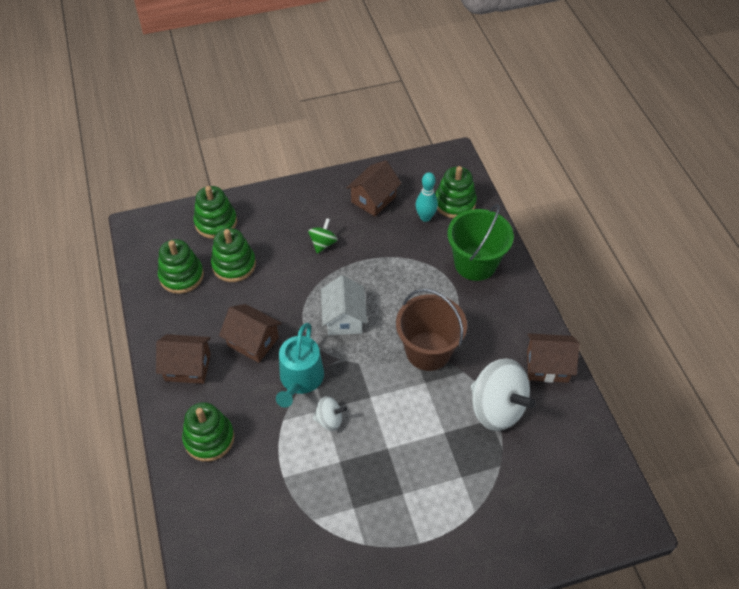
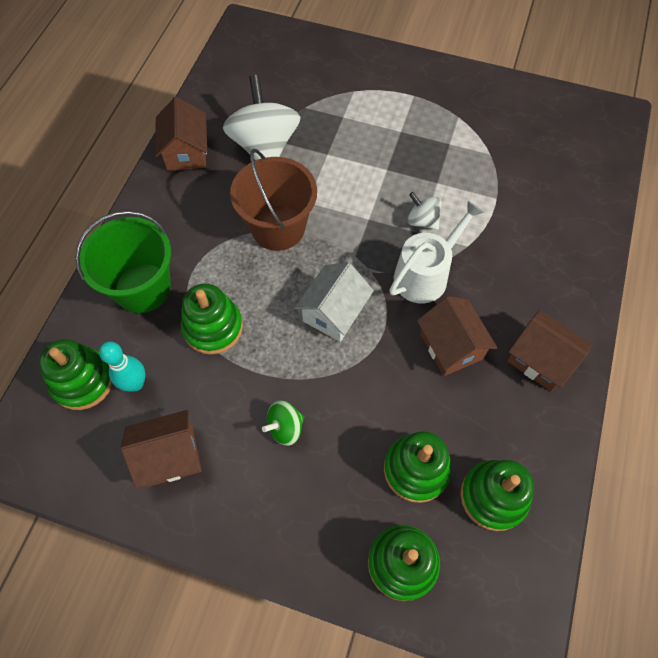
camera: 145 degrees left, 10 degrees up
green stacking toy [182,402,234,462] -> green stacking toy moved to [181,283,243,355]
turquoise watering can [276,323,324,408] -> white watering can [389,201,484,303]
brown house [527,333,580,383] -> brown house turned 45 degrees clockwise [155,97,207,171]

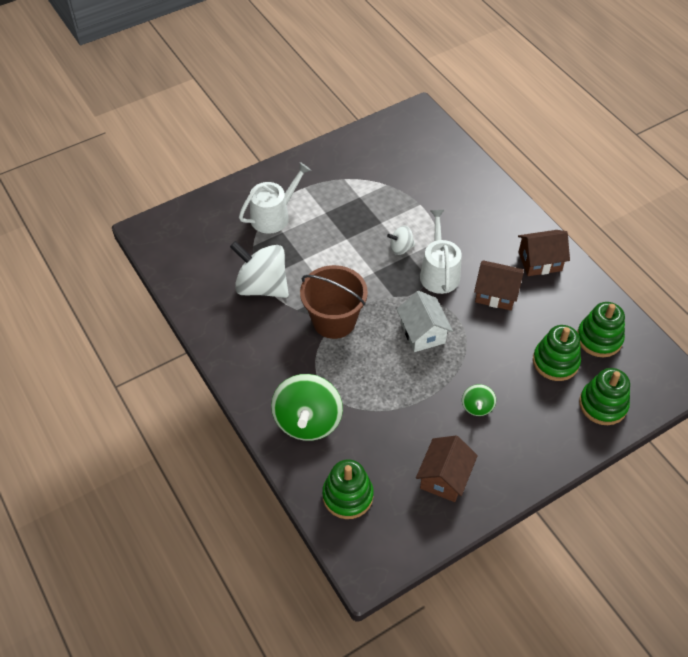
camera: 50 degrees left, 10 degrees down
green bucket [75,211,171,313] -> green spinning top [271,374,343,441]
turquoise bowling pin [99,341,145,392] -> none
brown house [155,97,207,171] -> none
green stacking toy [181,283,243,355] -> none
none -> white watering can [239,162,311,234]

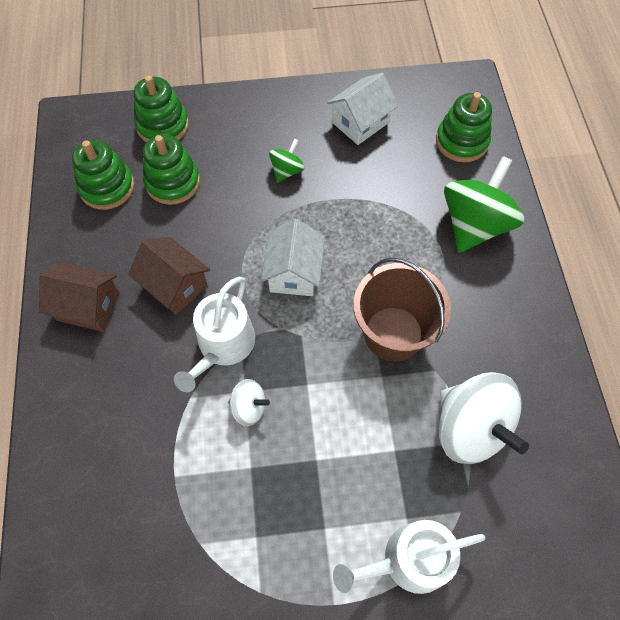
camera: 155 degrees left, 10 degrees up
brown house [416,435,478,502] -> white house [327,73,398,145]

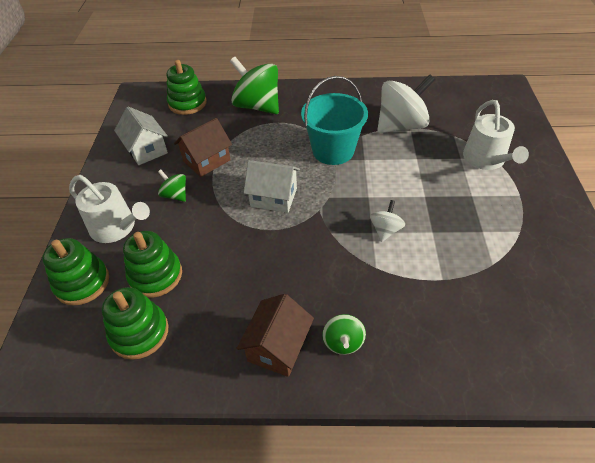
camera: 80 degrees left, 15 degrees down
brown house [128,237,210,315] -> brown house moved to [174,118,232,177]
white watering can [174,276,255,392] -> white watering can moved to [69,175,150,243]
brown bucket [353,258,451,361] -> turquoise bucket [301,76,368,165]
none -> green spinning top [322,314,366,355]

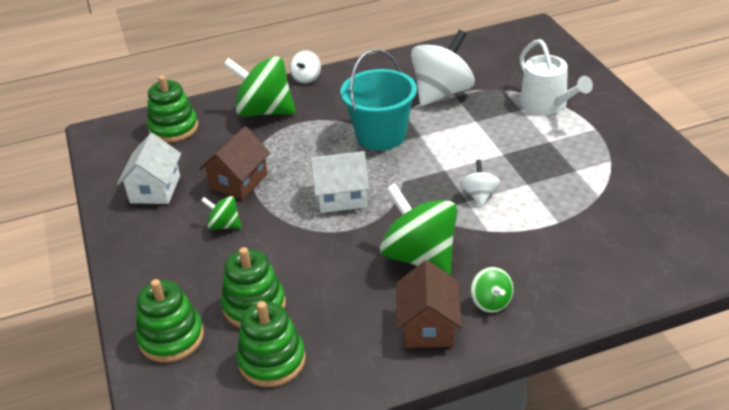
camera: 20 degrees left, 10 degrees down
white watering can [69,175,150,243] -> none
white house [114,107,168,165] -> white house turned 60 degrees clockwise [117,133,181,204]
none -> white spinning top [290,51,321,84]
none -> green spinning top [380,183,458,275]

